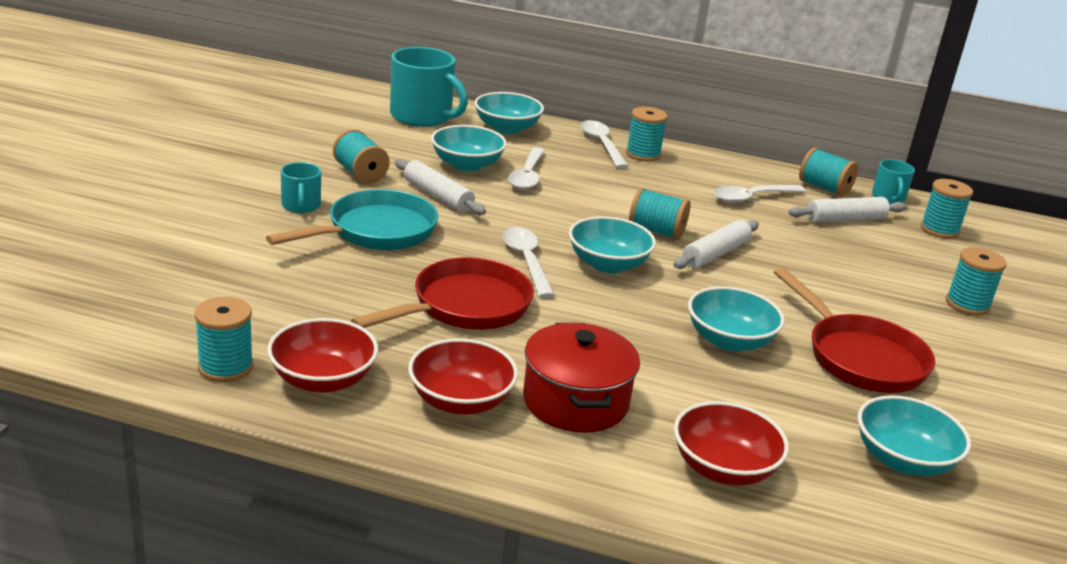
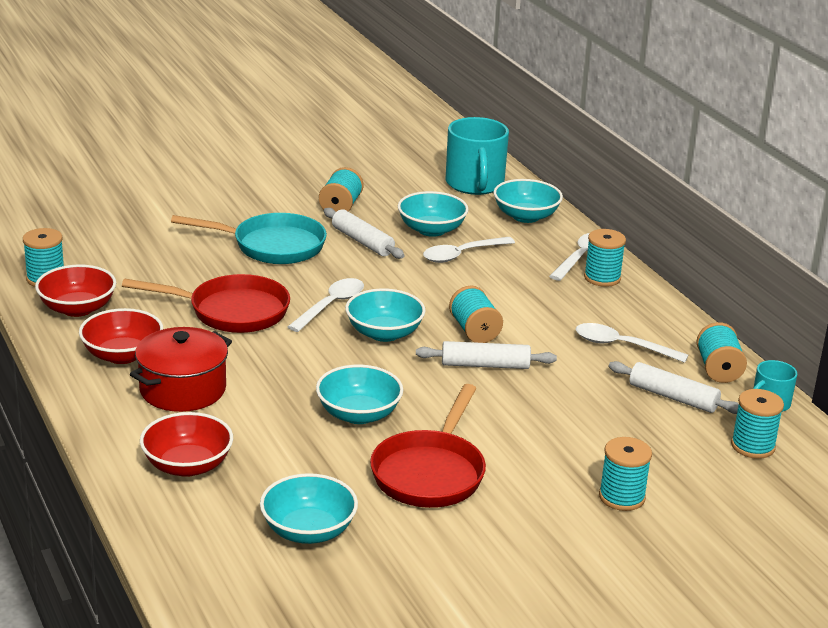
camera: 50 degrees right, 0 degrees up
turquoise mug [281,162,321,213] -> none
white rolling pin [395,159,486,215] -> white rolling pin turned 45 degrees counterclockwise [324,208,405,259]

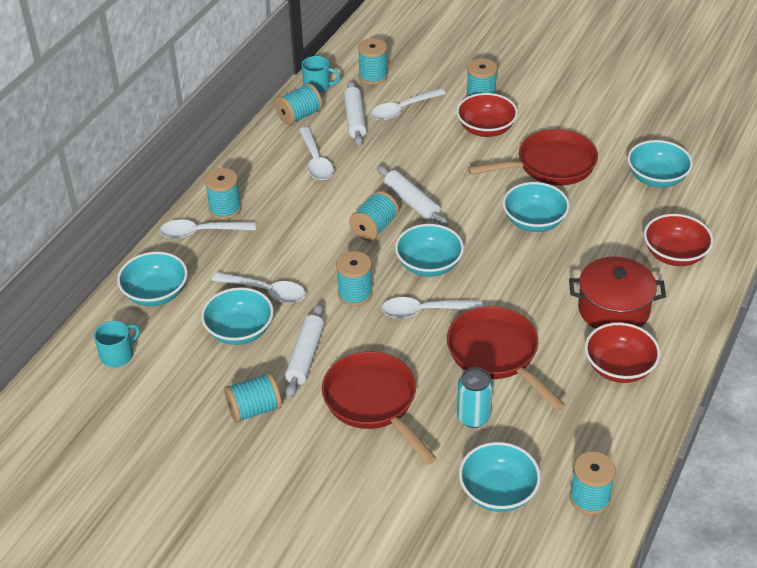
camera: 125 degrees left, 15 degrees up
red bowl [35,265,116,317] -> red bowl moved to [456,93,518,137]
turquoise pan [171,213,327,264] -> red pan [322,351,437,465]
turquoise mug [446,117,509,195] -> turquoise mug [94,321,140,367], size x0.52
none -> turquoise spool [336,251,372,306]
none -> white spoon [371,88,446,121]
none -> turquoise can [457,367,493,428]
none -> turquoise bowl [459,442,541,512]

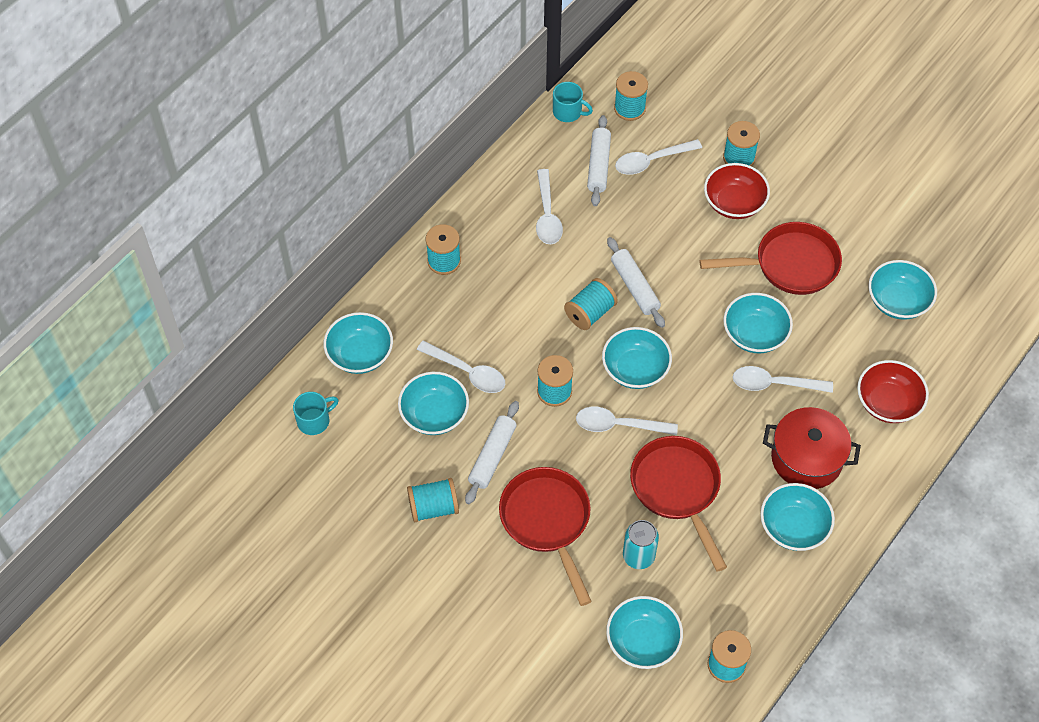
camera: 10 degrees right, 15 degrees up
white spoon [159,220,256,239] -> white spoon moved to [733,366,833,393]
turquoise spool [275,83,322,125] -> none
red bowl [585,322,660,383] -> turquoise bowl [760,483,835,551]

